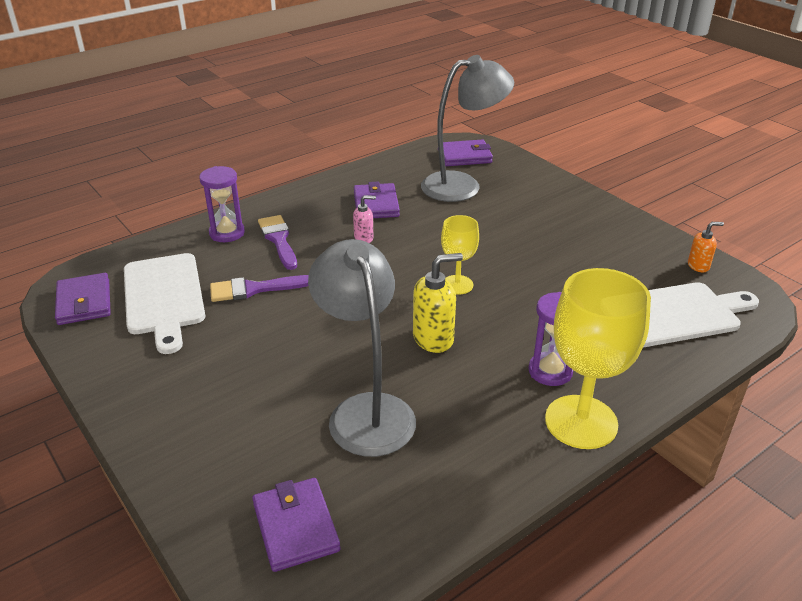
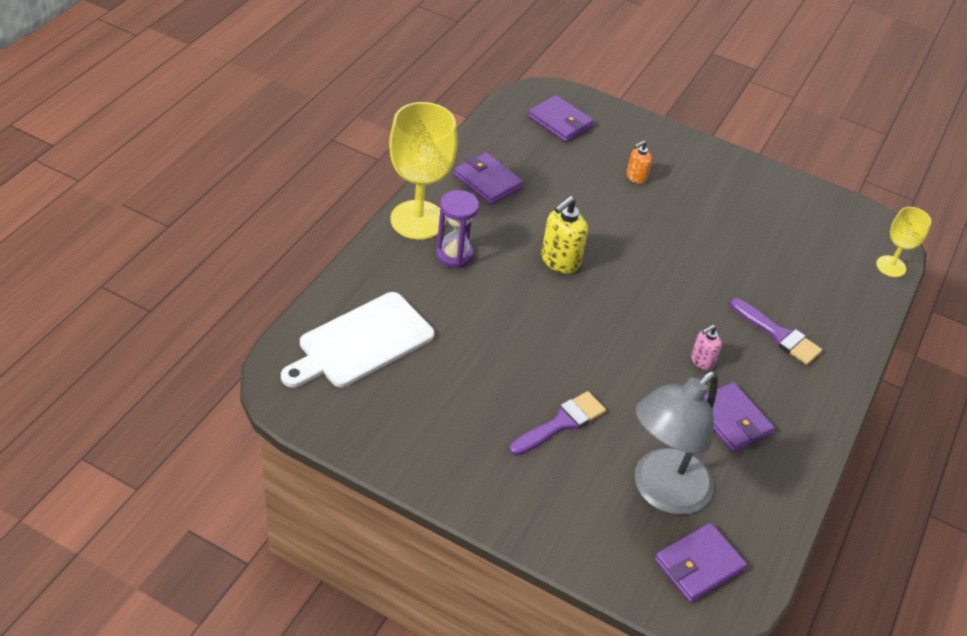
camera: 150 degrees right, 10 degrees up
purple wallet [55,273,111,325] -> purple wallet moved to [454,152,523,205]
white cutting board [124,253,205,354] -> none
purple hourglass [199,166,245,242] -> none
purple brush [210,275,309,302] -> purple brush moved to [510,391,606,455]
grey lamp [308,239,416,457] -> none
yellow goblet [441,215,479,295] -> yellow goblet moved to [876,207,931,277]
orange soap dispenser [688,222,724,273] -> orange soap dispenser moved to [627,140,652,184]

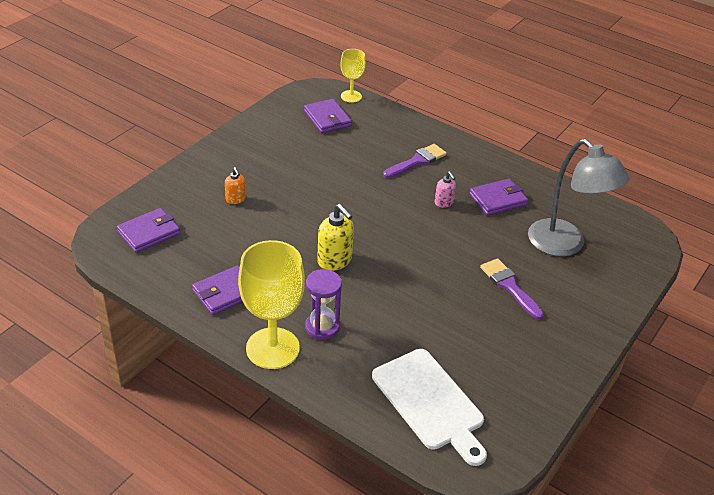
camera: 80 degrees left, 5 degrees down
purple wallet [654,523,747,603] -> purple wallet moved to [304,99,352,133]

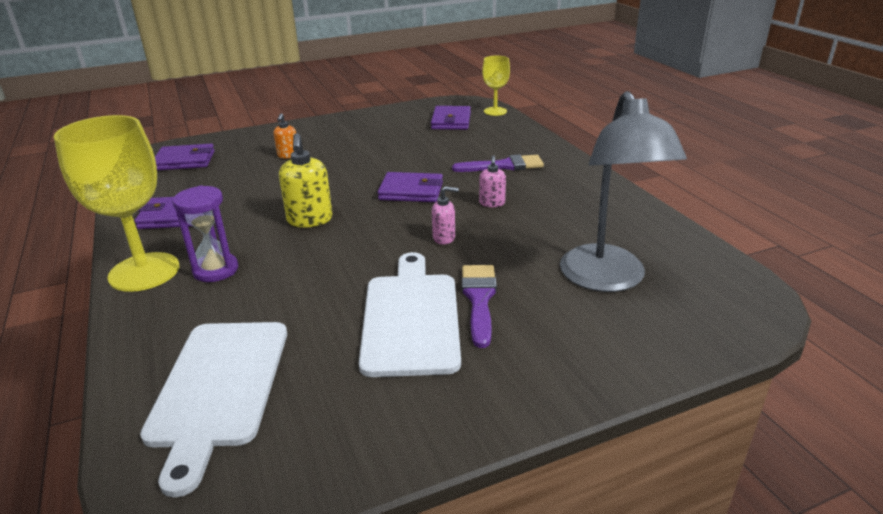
camera: 35 degrees right, 10 degrees down
purple wallet [469,179,528,215] -> purple wallet moved to [378,172,443,202]
none -> white cutting board [359,252,461,377]
none -> pink soap dispenser [432,186,459,245]

